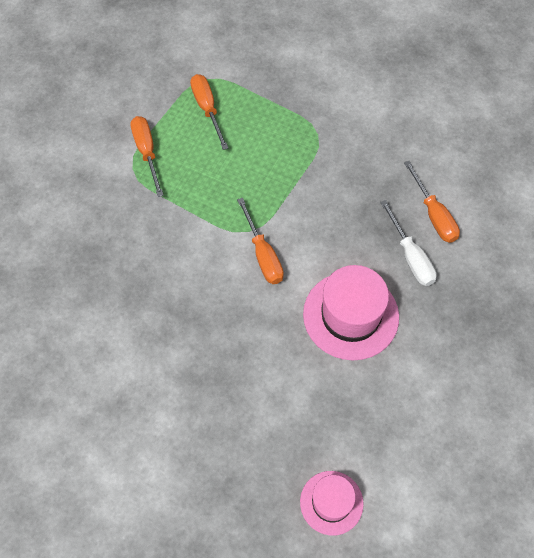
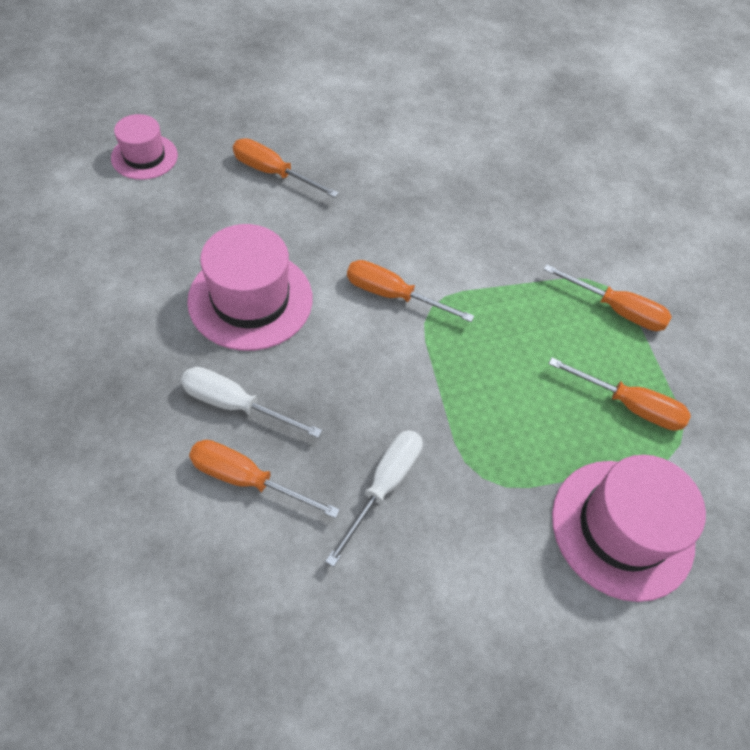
camera: 130 degrees right, 5 degrees down
none -> orange screwdriver [233,138,339,198]
none -> white screwdriver [325,430,423,567]
none -> pink hat [552,455,706,602]

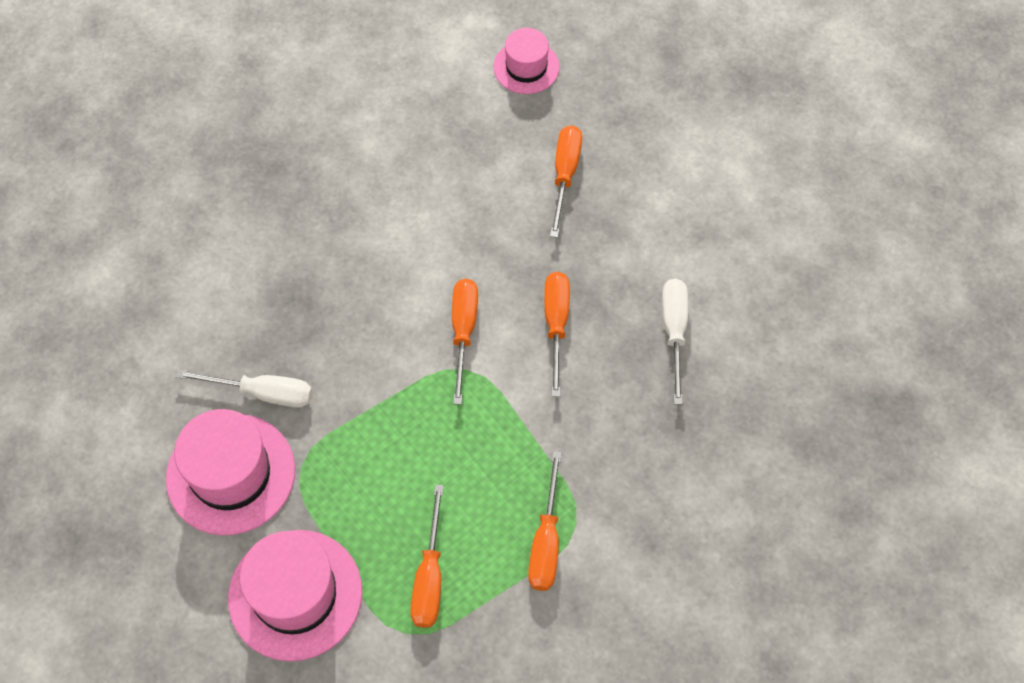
camera: 75 degrees right, 5 degrees up
white screwdriver [181,367,323,438] -> white screwdriver moved to [662,279,688,405]
pink hat [187,224,313,351] -> pink hat moved to [166,409,295,535]
orange screwdriver [189,440,340,518] -> orange screwdriver moved to [544,272,570,397]

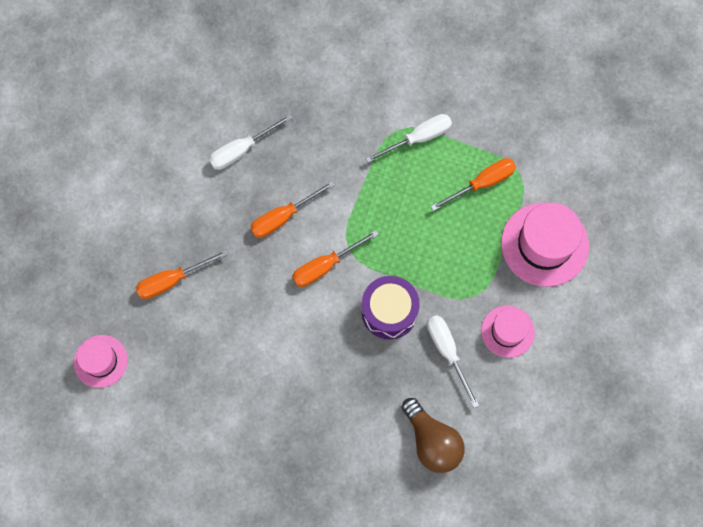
camera: 125 degrees left, 10 degrees up
pink hat [166,409,295,535] -> pink hat [481,305,535,358], size x0.60
orange screwdriver [528,451,562,591] -> white screwdriver [365,114,452,163]
none -> purple drum [361,276,420,339]
none -> brown light bulb [402,398,465,473]

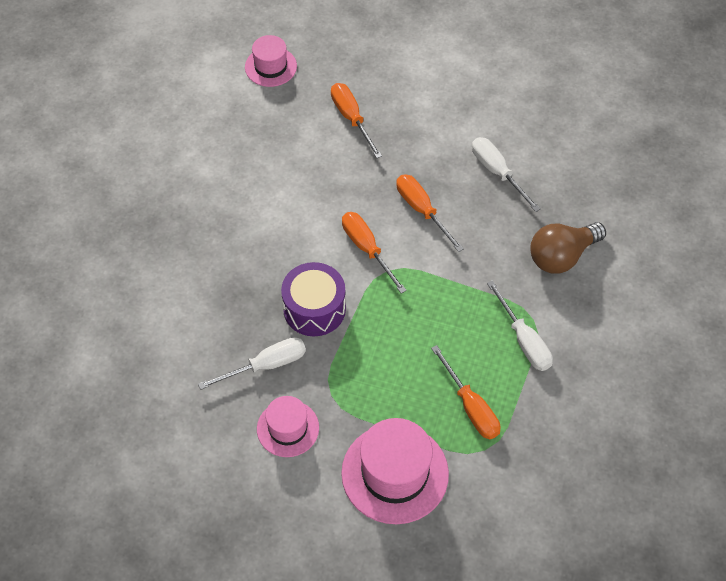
camera: 90 degrees right, 15 degrees down
brown light bulb [402,398,465,473] -> brown light bulb moved to [530,222,606,274]

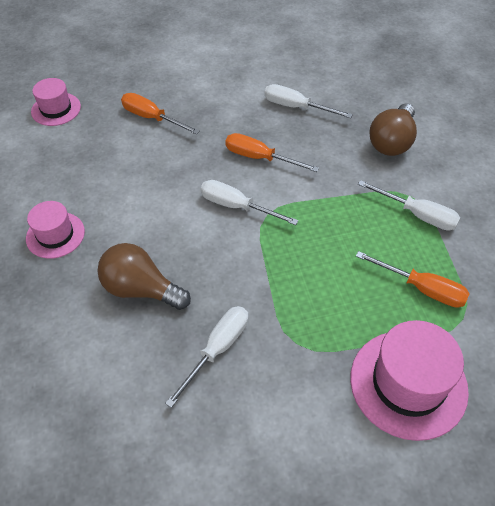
camera: 30 degrees left, 5 degrees down
pink hat [257,396,319,457] -> pink hat moved to [26,201,85,259]
purple drum [281,262,346,336] -> none
orange screwdriver [342,212,407,294] -> white screwdriver [201,180,299,225]
none -> brown light bulb [97,243,191,310]

